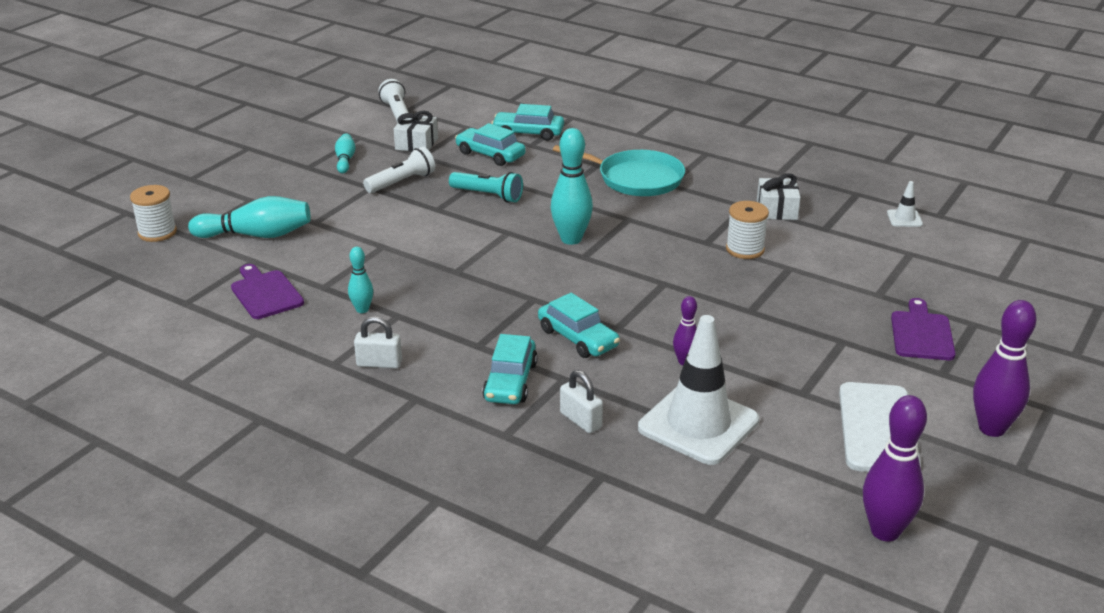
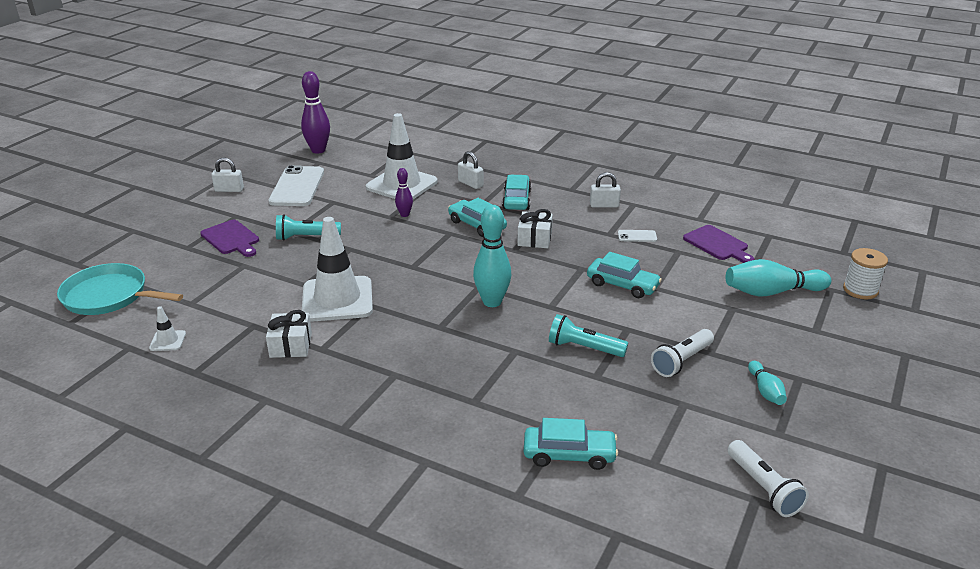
camera: 175 degrees right, 0 degrees up
turquoise bowling pin [348,247,373,313] -> white phone [618,230,657,242]
white gift [394,111,438,152] -> white gift moved to [517,209,553,248]
turquoise car [455,123,526,166] -> turquoise car moved to [587,252,662,298]
turquoise pan [553,145,685,196] -> turquoise pan moved to [57,263,183,315]
white spool [726,201,769,259] -> white traffic cone [302,217,373,322]
purple cutting board [891,298,956,360] -> purple cutting board turned 45 degrees counterclockwise [200,220,259,257]
purple bowling pin [973,300,1036,437] -> white padlock [212,157,244,192]
none -> turquoise flashlight [276,214,341,241]

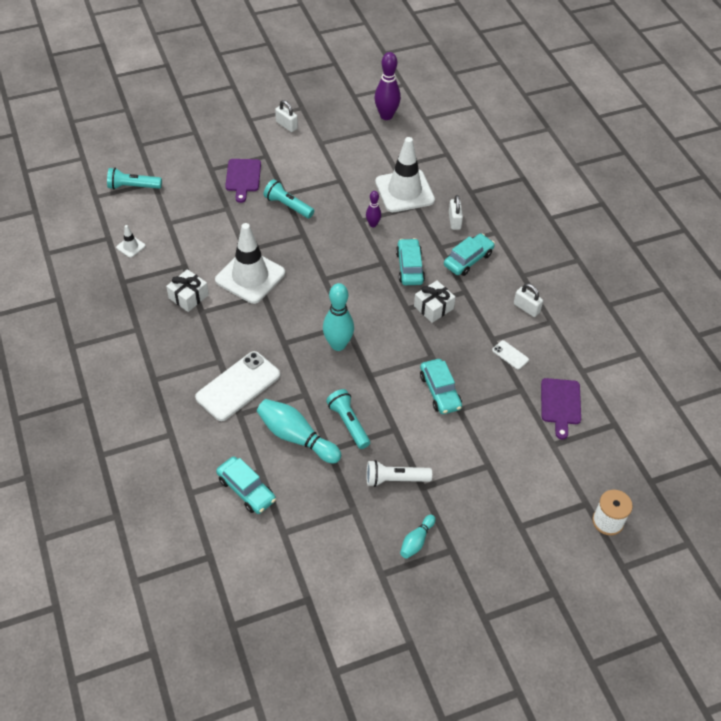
camera: 40 degrees right, 20 degrees up
turquoise pan [57,263,183,315] -> turquoise flashlight [107,168,162,189]
white phone [269,165,324,206] -> white phone moved to [195,351,280,421]
turquoise bowling pin [726,259,831,297] -> turquoise bowling pin moved to [257,399,341,463]
white flashlight [728,440,809,517] -> none

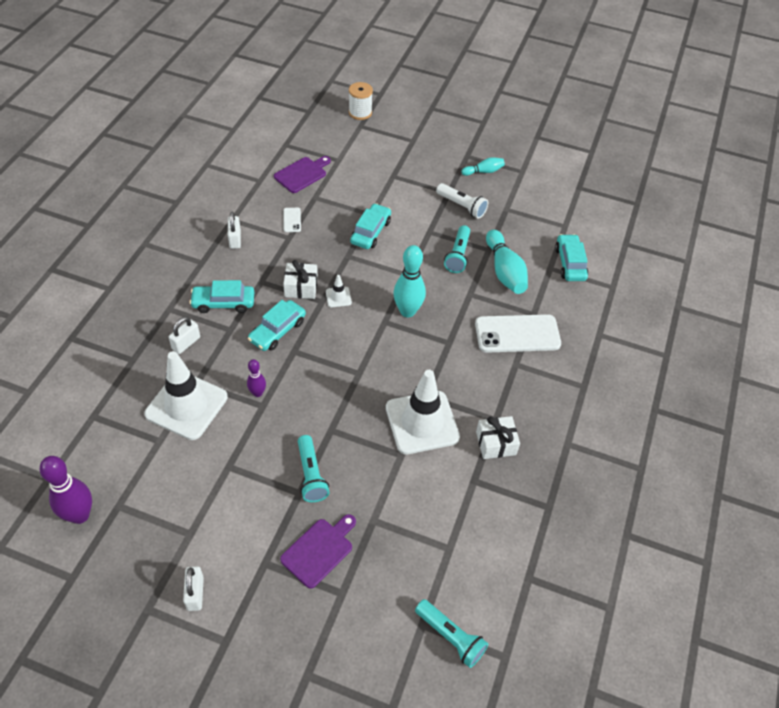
camera: 140 degrees left, 0 degrees up
white traffic cone [116,225,145,258] -> white traffic cone moved to [326,275,352,307]

